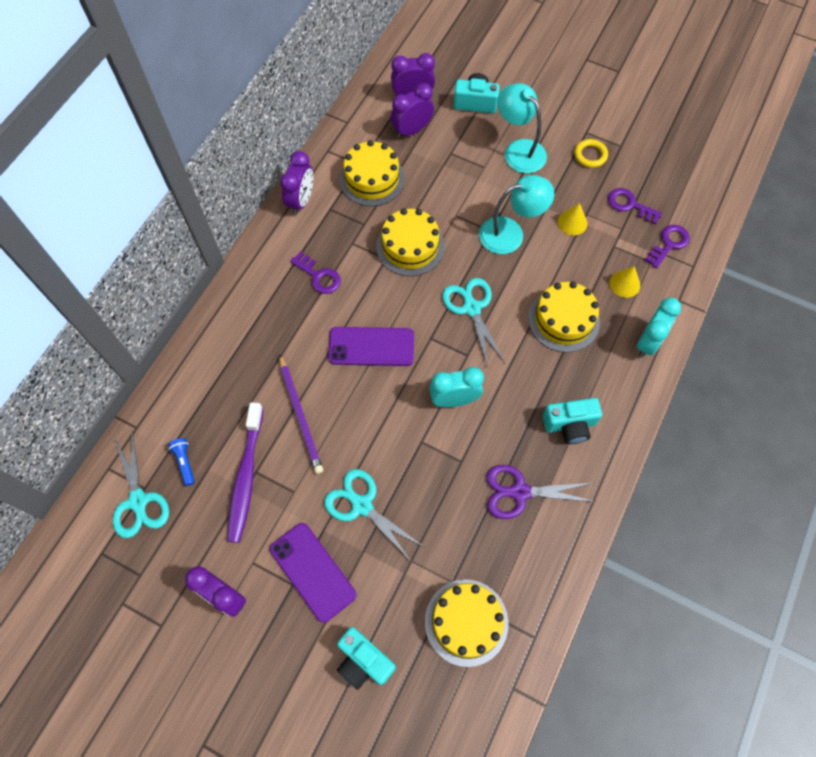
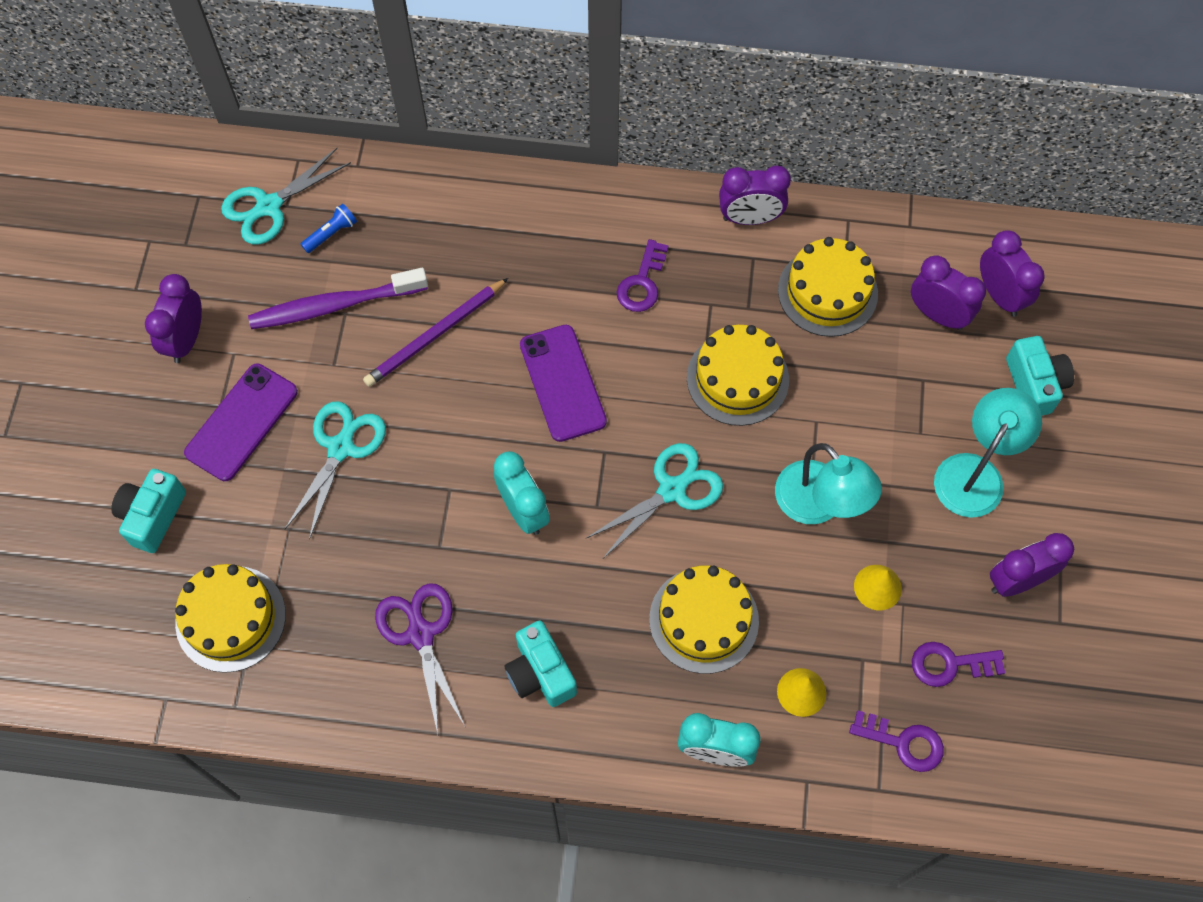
camera: 70 degrees right, 0 degrees up
yellow ring [574,139,608,168] -> purple clock [990,533,1074,597]
purple key [608,188,662,224] -> purple key turned 105 degrees counterclockwise [912,642,1005,687]

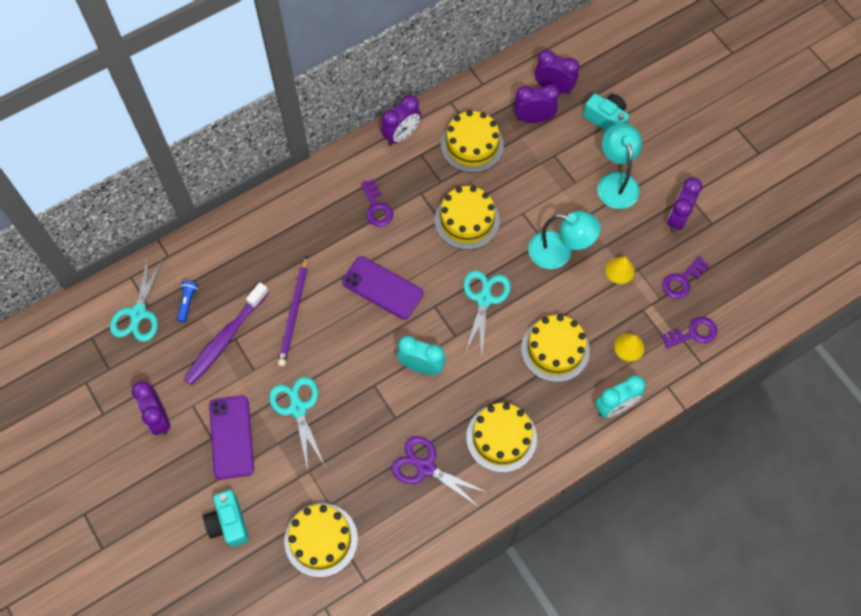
camera: 40 degrees left, 0 degrees up
turquoise camera [505,621,577,707] -> yellow cake [466,403,537,473]

